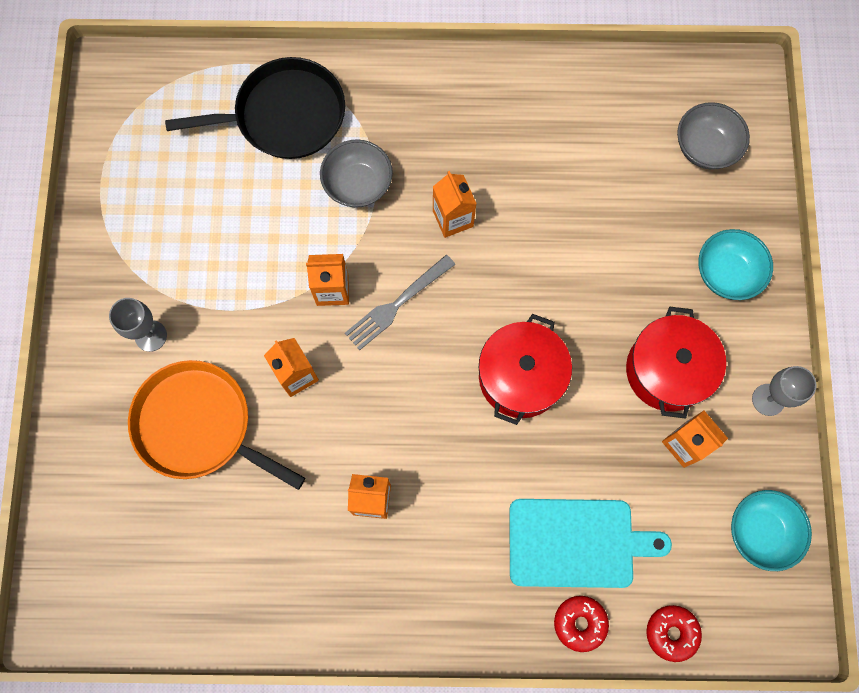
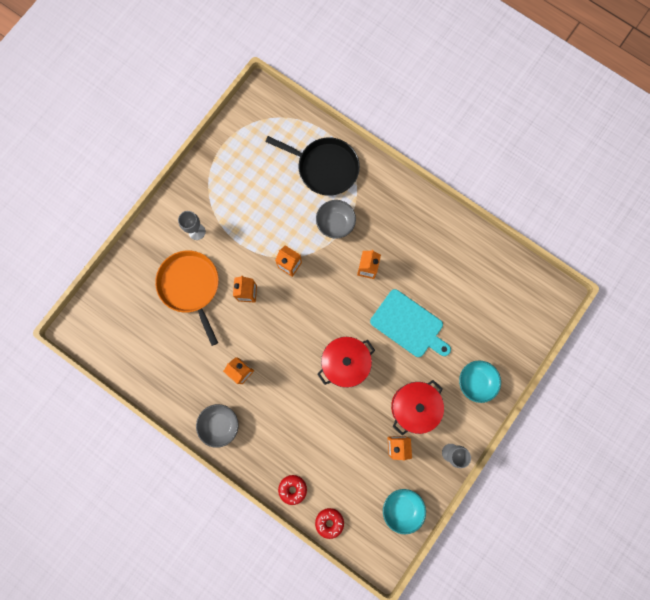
camera: 35 degrees right, 5 degrees up
grey fork [345,255,456,350] -> none
turquoise cutting board [509,499,672,588] -> turquoise cutting board moved to [370,289,451,357]
grey bowl [677,102,750,170] -> grey bowl moved to [196,404,238,448]

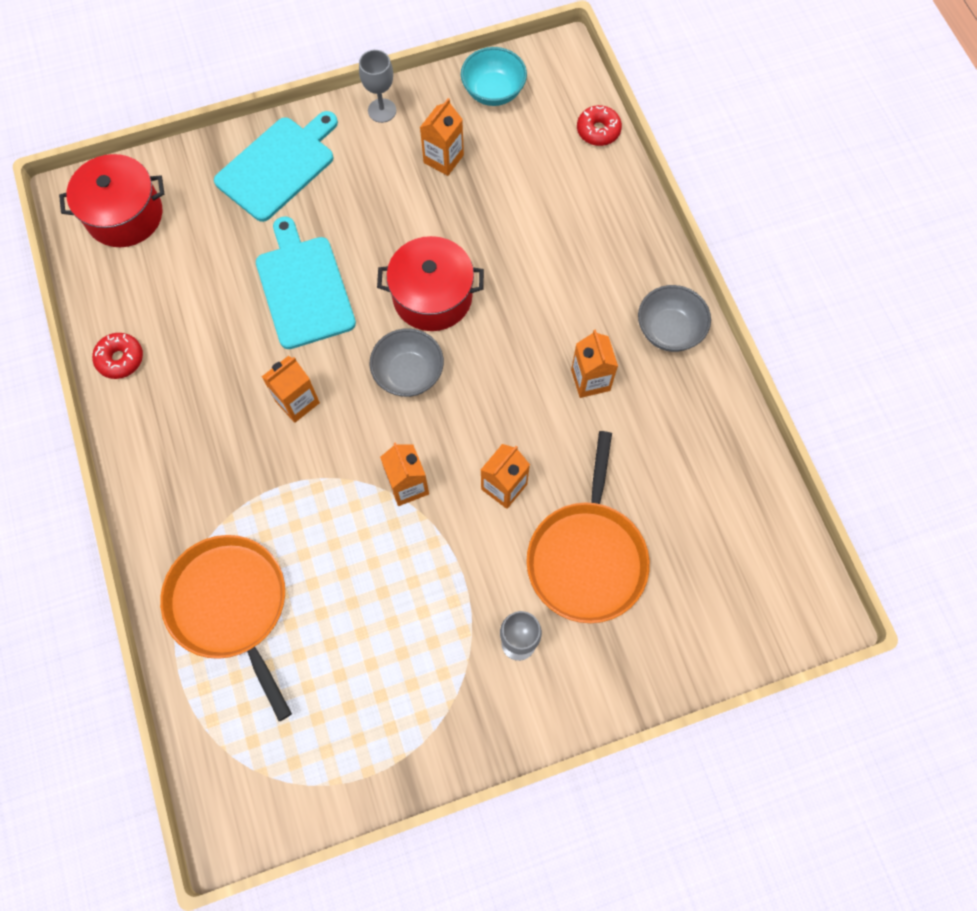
camera: 145 degrees left, 10 degrees down
black pan [265,136,360,196] -> orange pan [160,535,292,721]
red donut [278,475,307,505] -> red donut moved to [92,333,143,379]
grey bowl [316,200,356,239] -> grey bowl moved to [370,328,444,397]
red pot [391,380,444,435] -> red pot moved to [59,154,164,247]
turquoise bowl [459,361,501,403] -> turquoise cutting board [214,111,338,222]

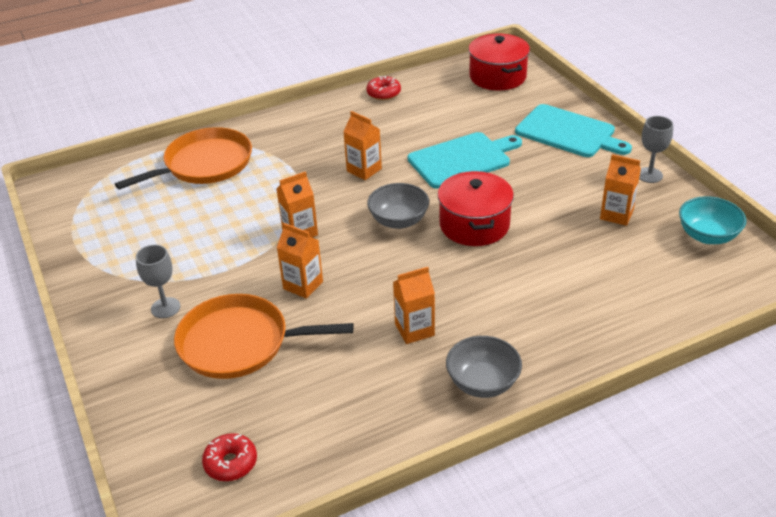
camera: 85 degrees right, 30 degrees down
red donut [577,105,622,146] -> red donut moved to [202,433,257,481]

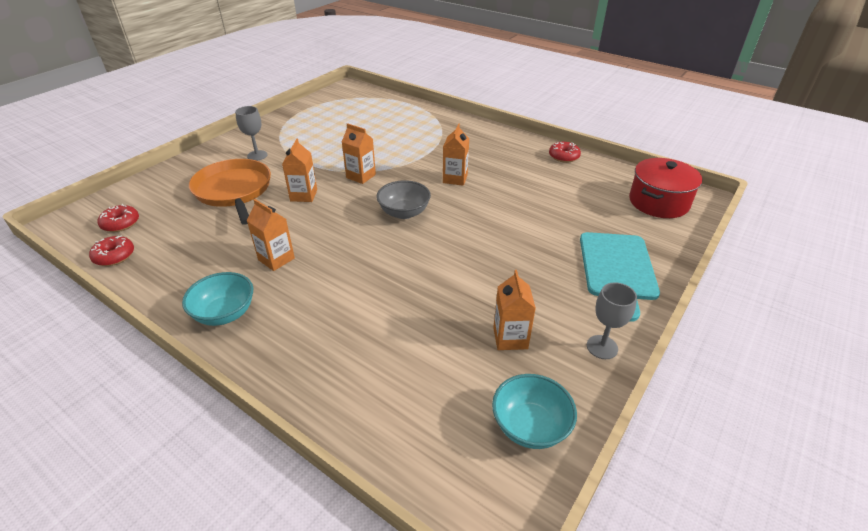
camera: 60 degrees right, 0 degrees up
orange pan [115,127,252,189] -> none
turquoise cutting board [408,132,522,189] -> none
red pot [438,171,514,246] -> none
grey bowl [446,336,522,398] -> turquoise bowl [182,272,253,326]
none -> red donut [89,235,134,266]

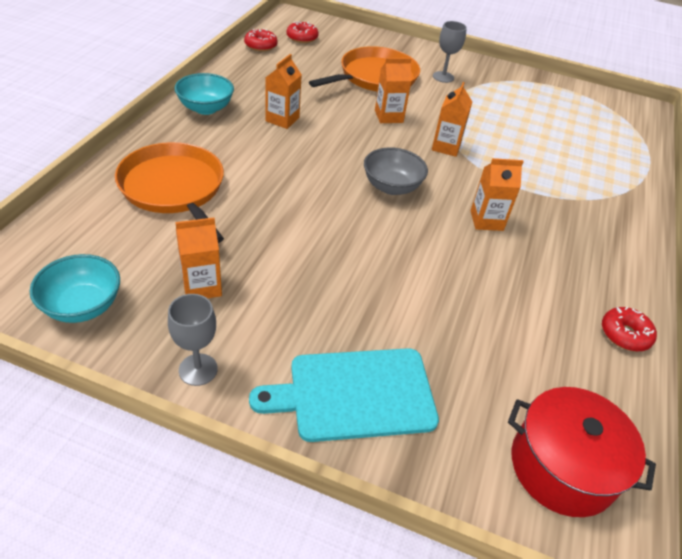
camera: 70 degrees right, 5 degrees up
none -> orange pan [115,142,224,243]

